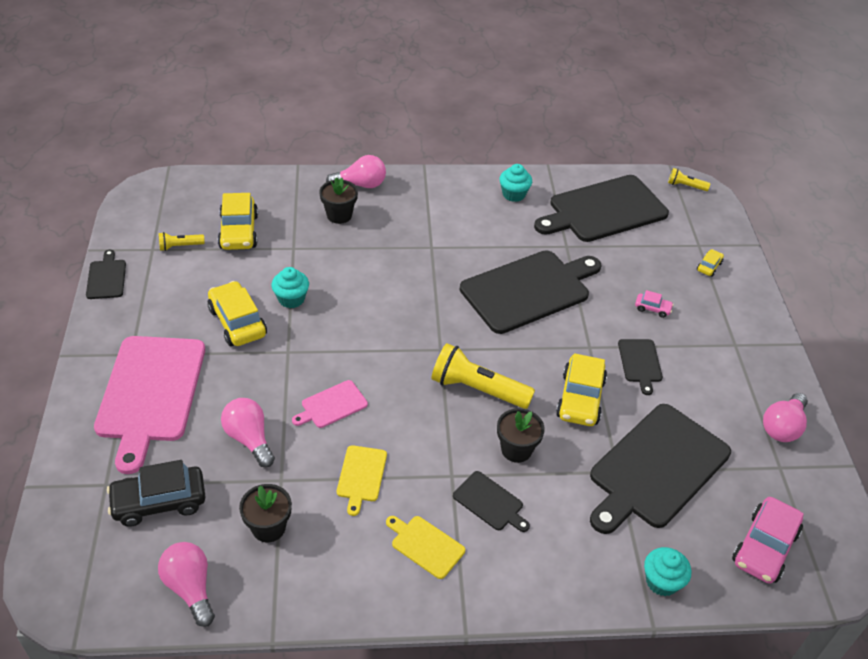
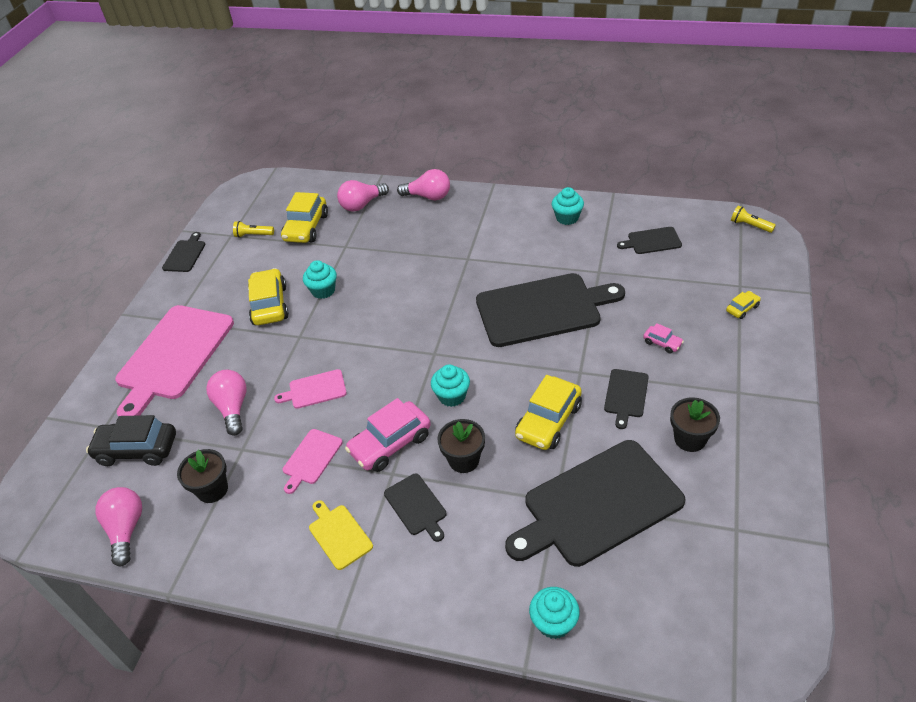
camera: 25 degrees right, 0 degrees up
black flower pot [319,177,358,224] -> black flower pot moved to [670,397,720,452]
yellow cutting board [337,445,387,516] -> pink cutting board [283,429,343,494]
yellow flashlight [431,343,535,409] -> turquoise cupcake [431,364,470,407]
black cutting board [534,175,669,242] -> black cutting board [617,227,682,254], size x0.45
pink car [732,497,804,584] -> pink car moved to [345,398,431,472]
pink light bulb [763,393,808,442] -> pink light bulb moved to [337,180,389,212]

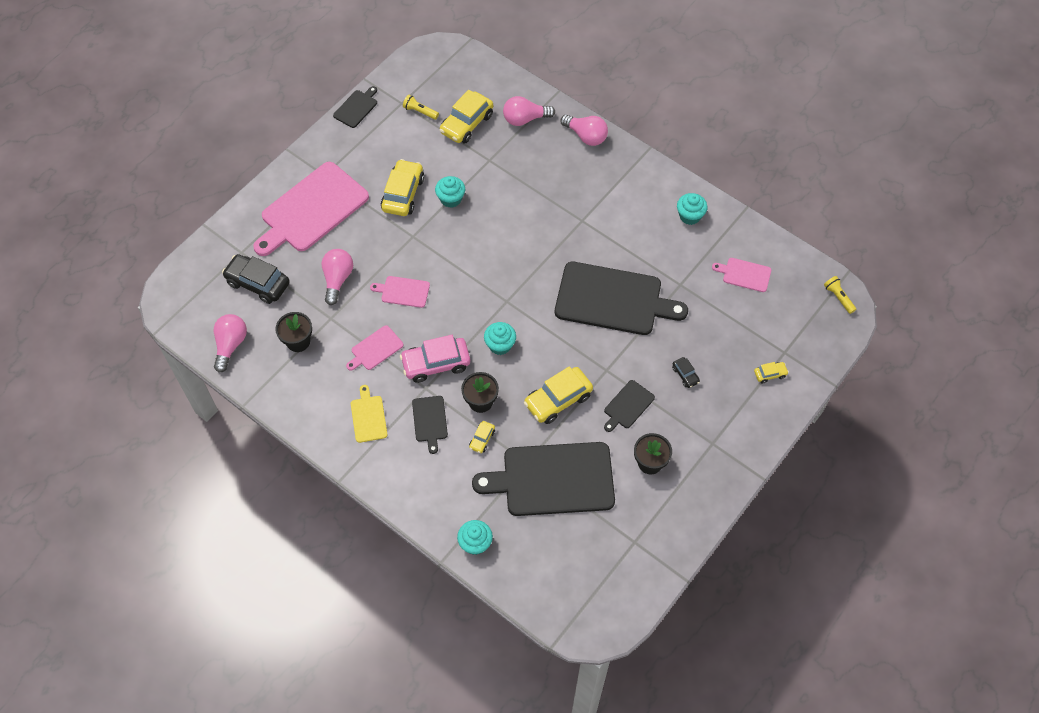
camera: 20 degrees right, 15 degrees up
black cutting board [617,227,682,254] -> pink cutting board [712,258,771,292]
pink car [643,323,684,354] -> black car [672,357,700,388]
none -> yellow car [469,421,495,453]

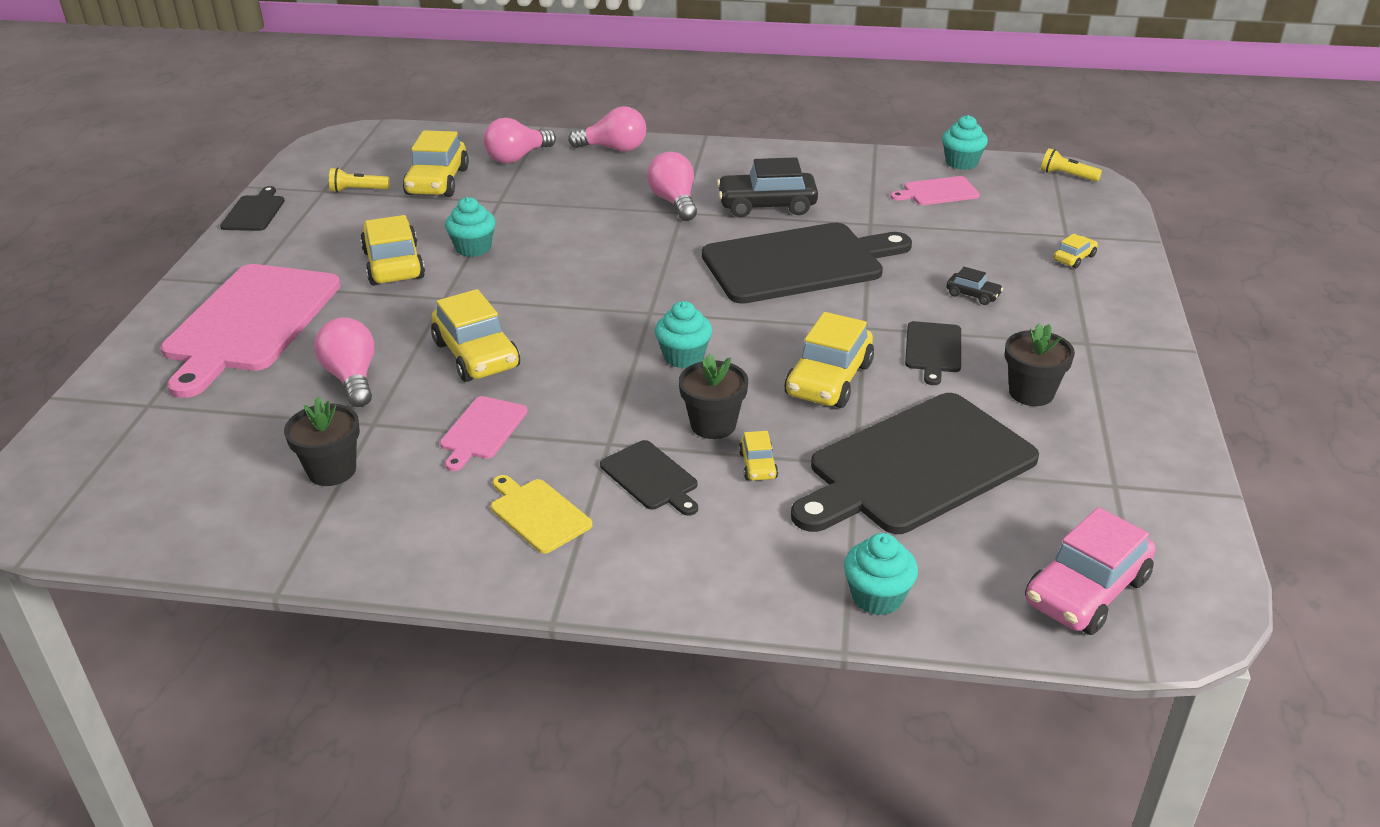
camera: 30 degrees left, 25 degrees down
pink light bulb [214,314,247,373] -> pink light bulb moved to [647,152,697,221]
black car [222,254,290,304] -> black car moved to [717,157,818,218]
pink cutting board [370,276,430,308] -> yellow car [431,289,520,382]
pink car [400,335,470,383] -> pink car moved to [1025,507,1156,635]
turquoise cupcake [677,193,707,225] -> turquoise cupcake moved to [942,115,988,170]

